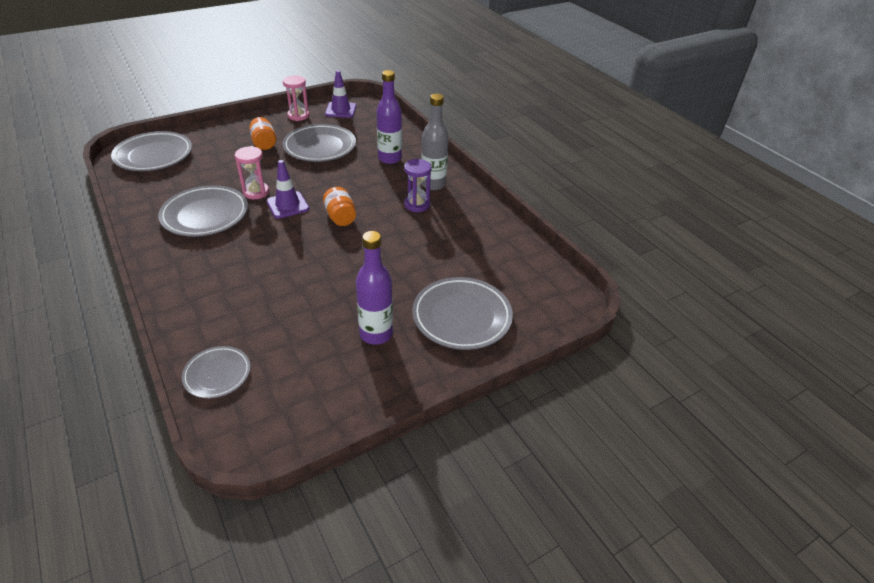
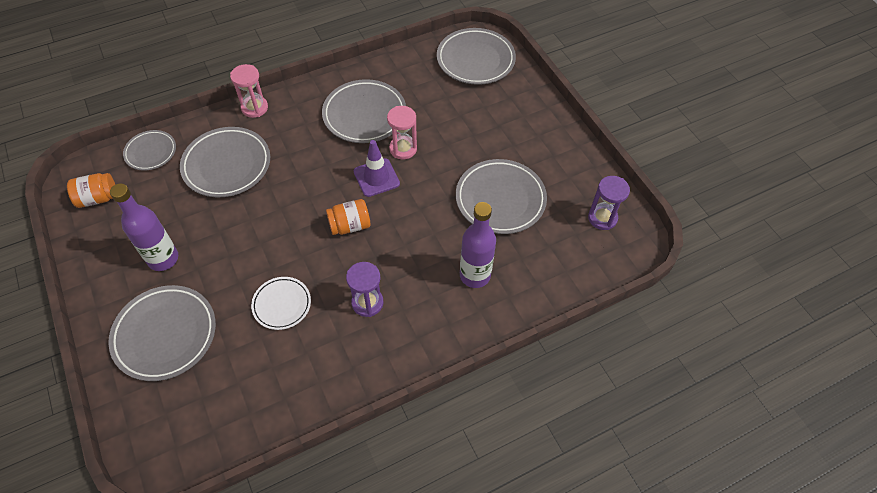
camera: 95 degrees right, 15 degrees up
orange jar [249,117,276,150] -> orange jar moved to [67,173,115,208]
pink hourglass [283,75,309,121] -> pink hourglass moved to [230,64,268,118]
purple traffic cone [325,70,357,118] -> purple hourglass [588,176,630,230]
grey bottle [421,94,449,190] -> none
none -> grey plate [180,127,270,197]
none -> white plate [251,277,311,330]

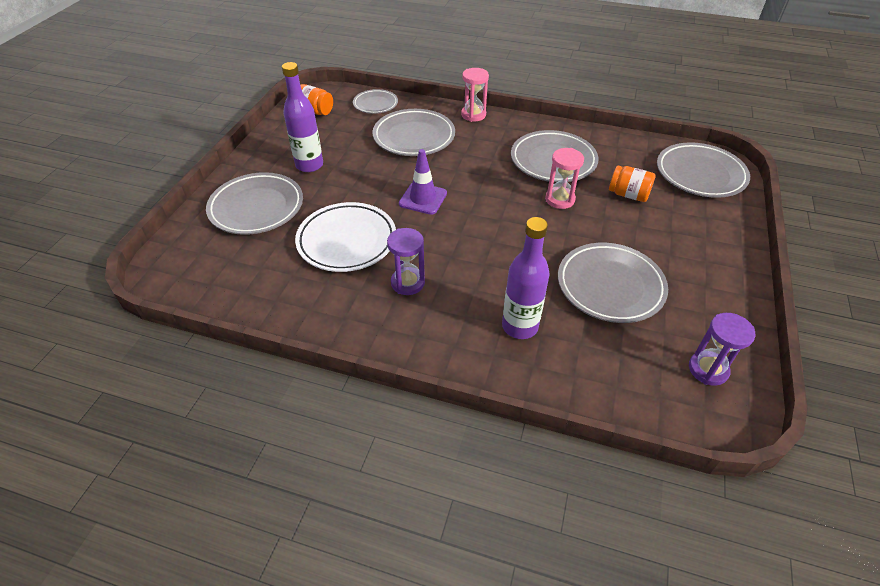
camera: 45 degrees right, 10 degrees down
white plate [251,277,311,330] -> white plate [295,202,396,272], size x1.70
orange jar [326,199,370,235] -> orange jar moved to [609,166,656,202]
purple traffic cone [354,140,400,197] -> purple traffic cone moved to [399,149,447,215]

